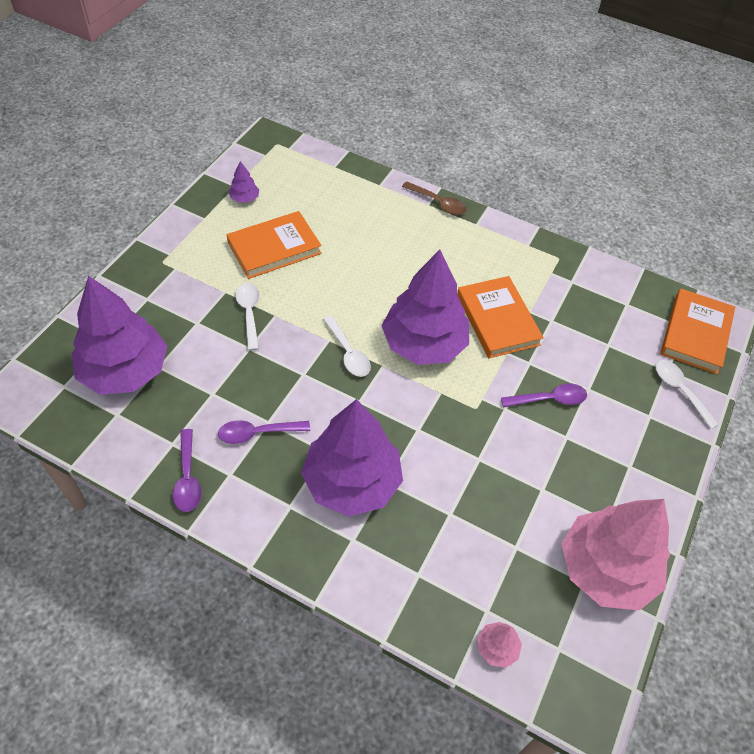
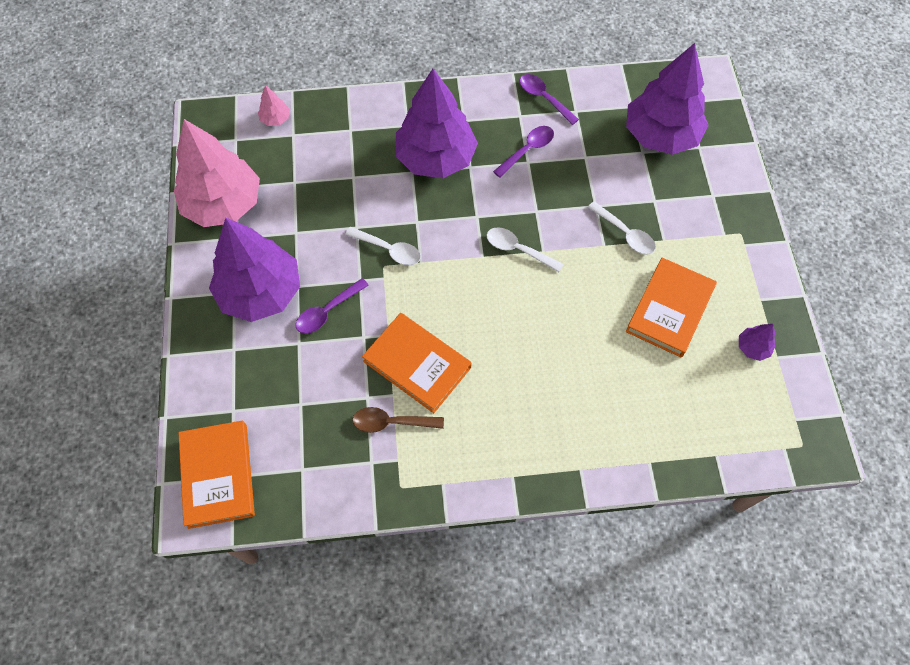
camera: 150 degrees right, 10 degrees up
purple tree [381,250,469,365] -> purple tree moved to [209,218,300,322]
brown spoon [402,181,466,215] -> brown spoon moved to [352,407,444,433]
white spoon [656,360,719,429] -> white spoon moved to [345,227,421,265]

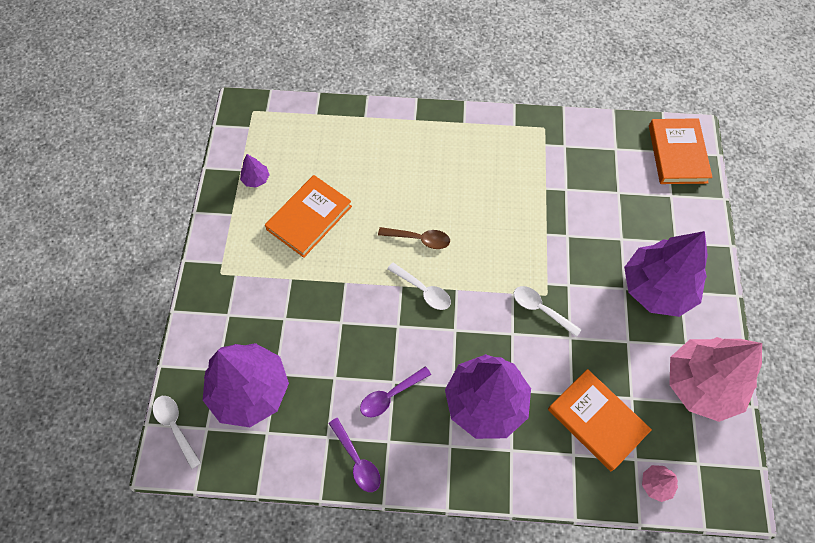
camera: 170 degrees left, 0 degrees up
purple spoon [296,278,369,334] -> none
brown spoon [352,407,444,433] -> brown spoon moved to [378,227,450,249]
orange book [362,313,471,413] -> orange book moved to [548,369,652,471]
white spoon [587,201,656,255] -> white spoon moved to [153,396,201,469]

